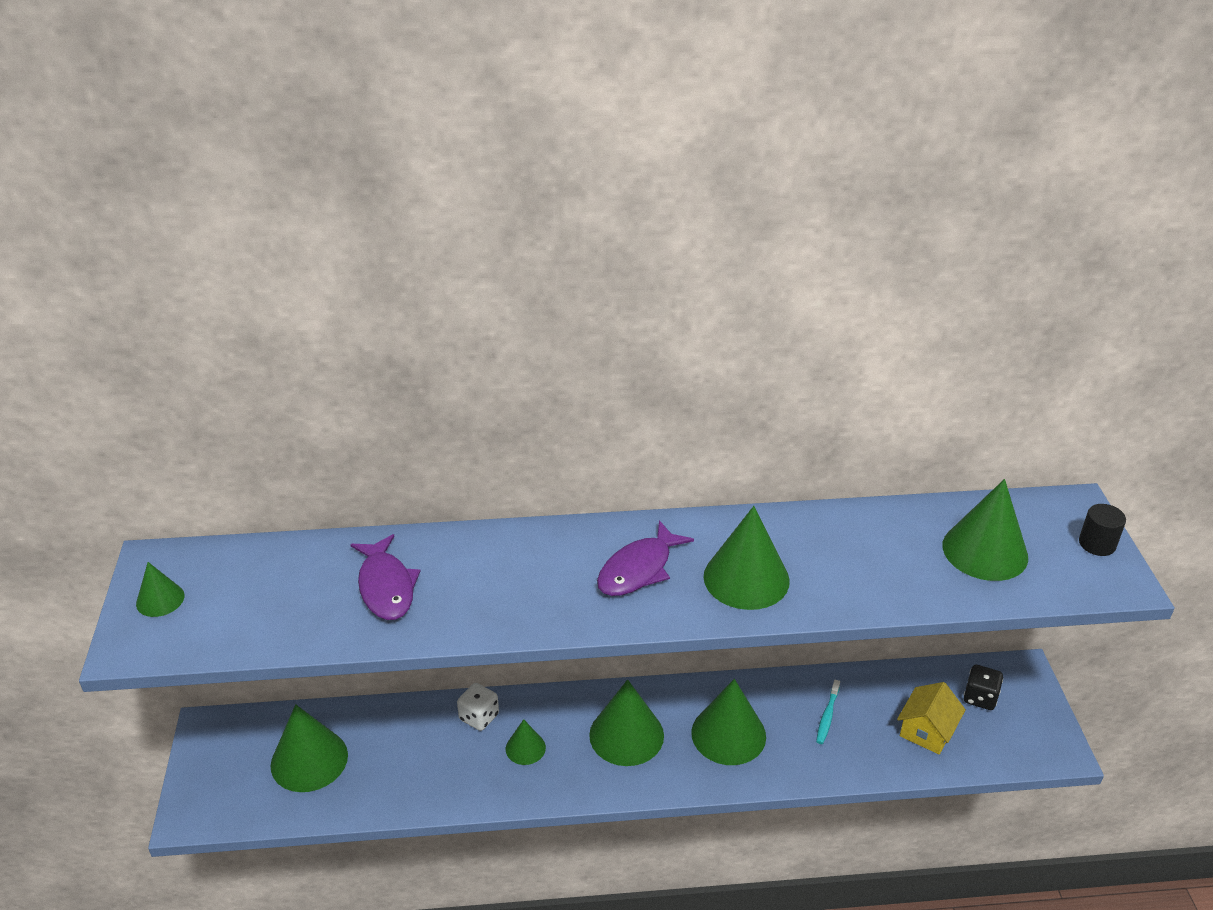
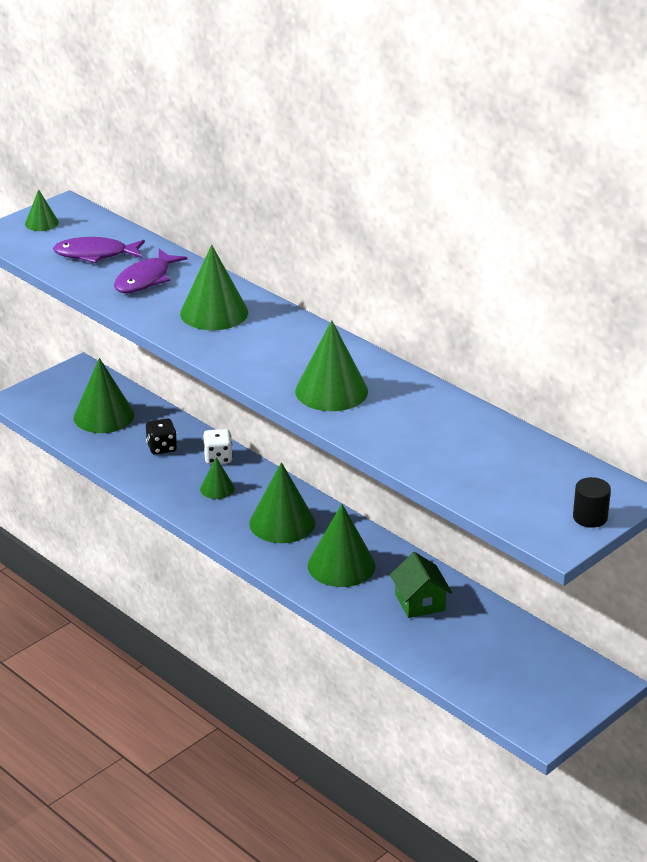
camera: 50 degrees right, 5 degrees down
purple fish [597,520,694,596] -> purple fish moved to [53,237,145,263]
turquoise toothbrush [816,680,840,744] -> green house [390,552,452,618]
yellow house [897,682,966,754] -> none
green cone [942,479,1028,581] -> green cone moved to [180,245,248,330]
black dice [963,664,1003,710] -> black dice moved to [146,418,177,455]

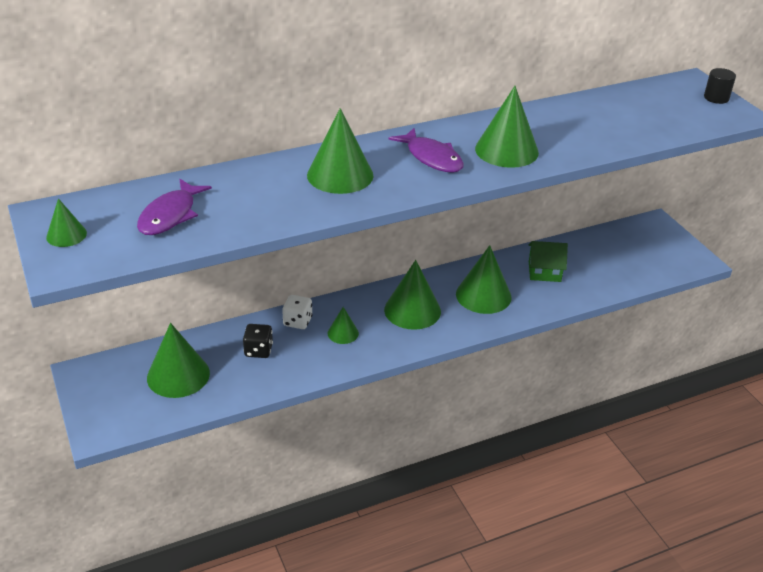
camera: 70 degrees left, 5 degrees up
purple fish [114,249,187,293] -> purple fish moved to [389,128,464,173]

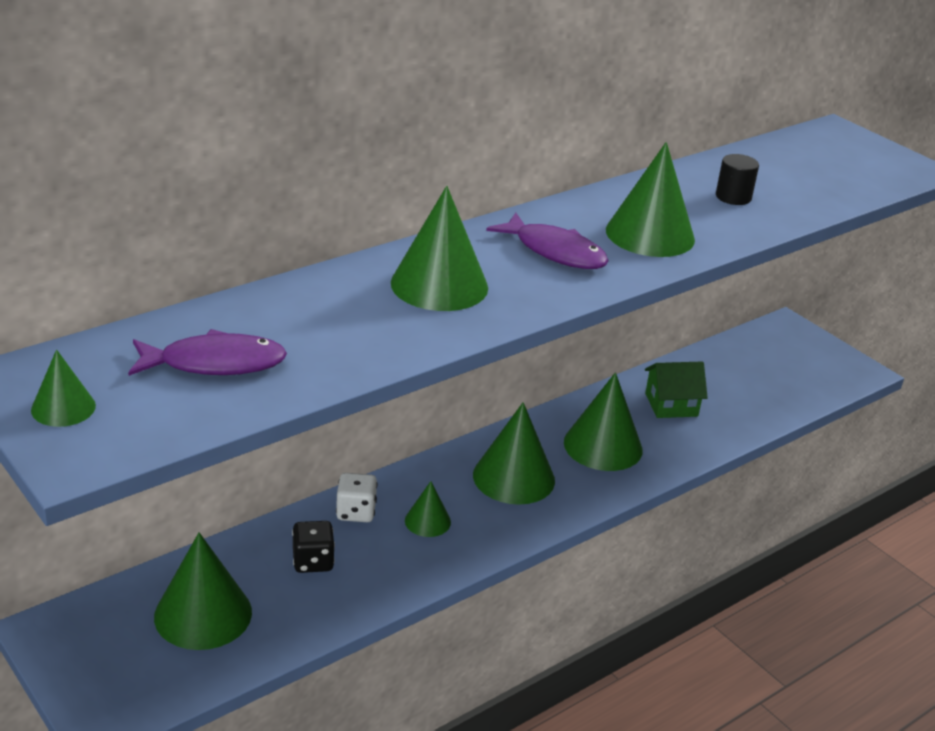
camera: 15 degrees left, 5 degrees down
purple fish [137,179,212,235] -> purple fish turned 105 degrees counterclockwise [128,329,287,376]
black cylinder [704,68,736,104] -> black cylinder moved to [716,154,759,205]

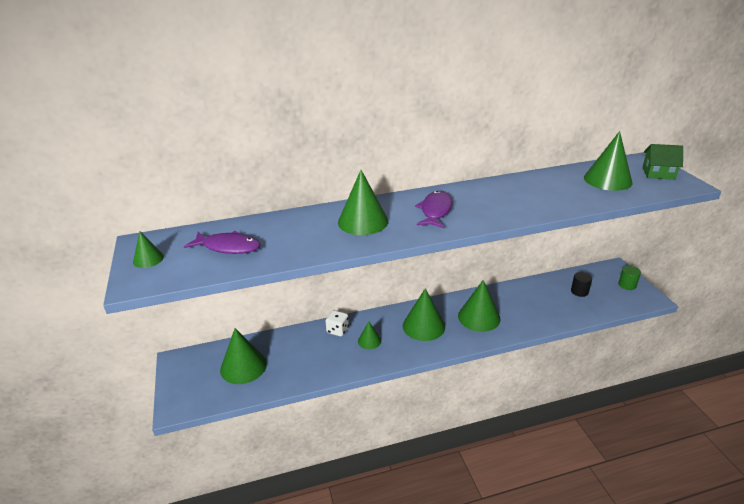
camera: 25 degrees right, 0 degrees up
black dice [292,521,335,573] -> none
purple fish [486,212,608,269] -> purple fish turned 135 degrees counterclockwise [415,191,453,228]
green cone [606,142,695,257] -> green cone moved to [584,131,632,191]
green house [645,361,708,418] -> green house moved to [643,144,683,180]
black cylinder [716,154,759,205] -> black cylinder moved to [571,272,592,297]
none -> green cylinder [618,266,641,290]

